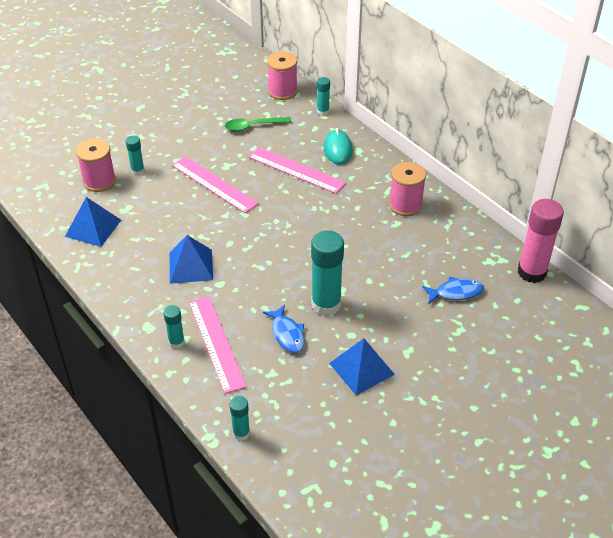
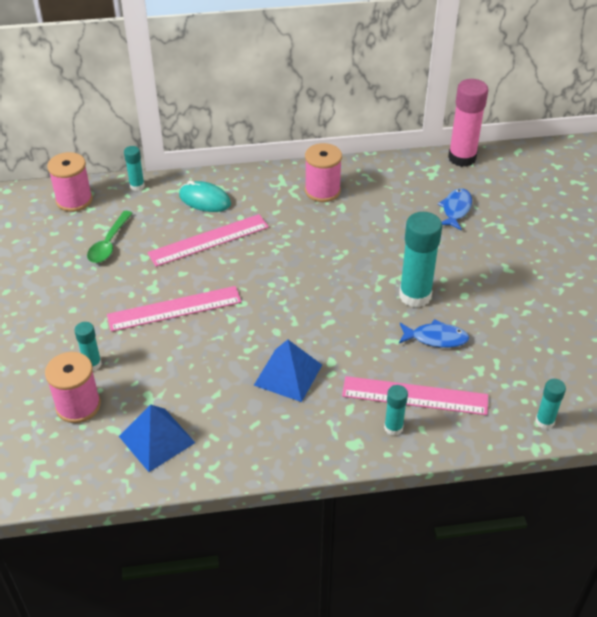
camera: 60 degrees left, 0 degrees up
blue pyramid [329,338,395,395] -> none

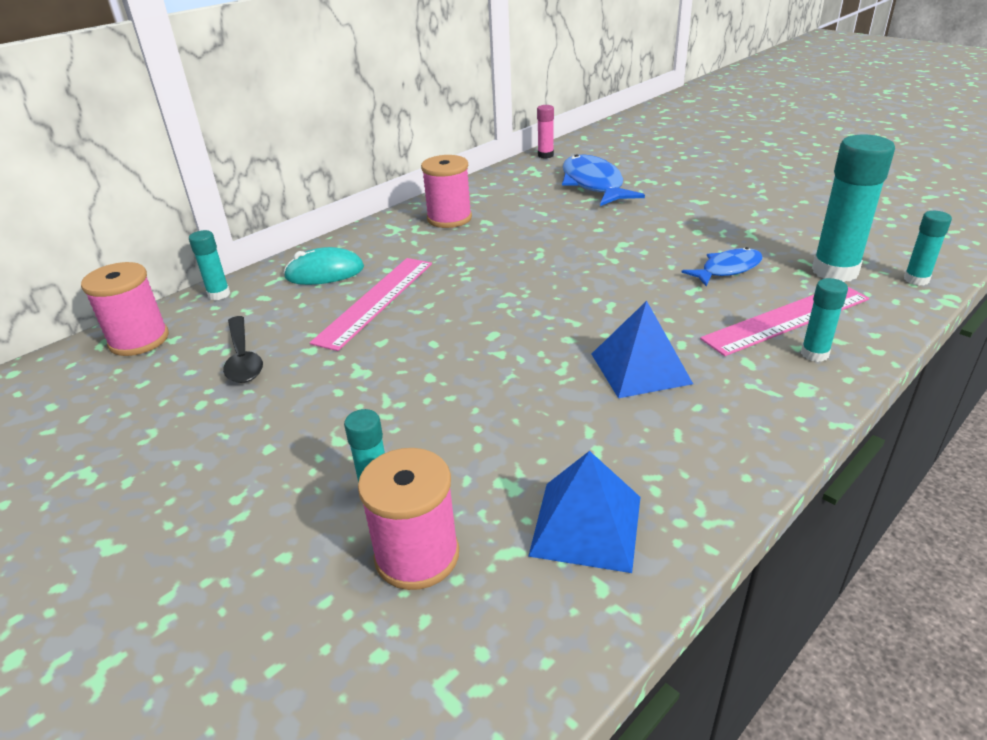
camera: 35 degrees left, 10 degrees down
green spoon [87,211,133,263] -> black spoon [223,316,263,383]
pink ruler [107,286,242,332] -> none
turquoise glue stick [399,212,442,308] -> turquoise glue stick moved to [812,134,895,282]
blue fish [438,188,472,230] -> blue fish [562,154,645,206], size x1.67
pink glue stick [448,79,488,167] -> pink glue stick [537,105,554,159], size x0.52

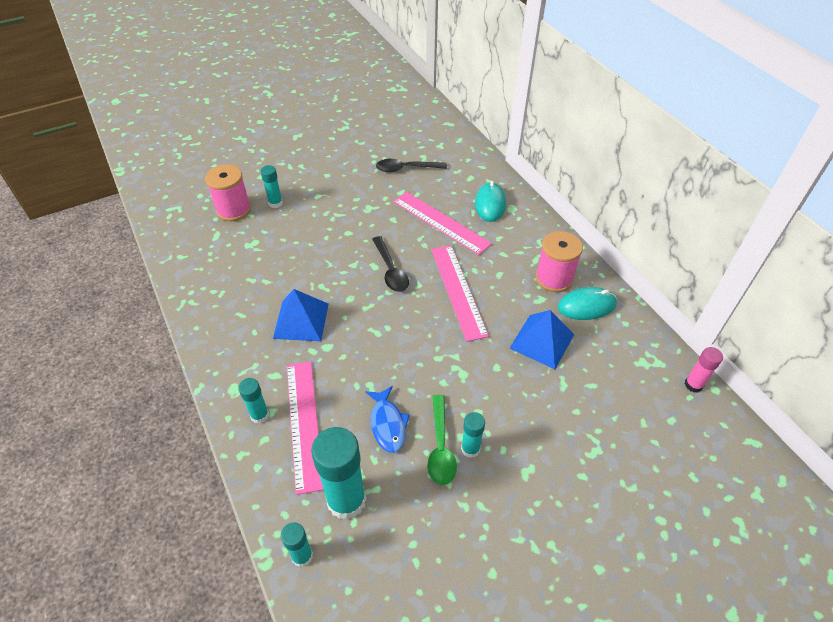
camera: 105 degrees right, 15 degrees up
pink spool [81,262,169,356] -> none
turquoise glue stick [189,230,230,300] -> turquoise glue stick moved to [461,412,485,458]
blue pyramid [528,451,641,573] -> blue pyramid moved to [509,310,574,369]
blue fish [562,154,645,206] -> none
none -> black spoon [372,236,409,292]
none -> green spoon [427,395,457,485]
none -> pink ruler [431,245,489,342]
none -> turquoise mouse [558,287,617,320]

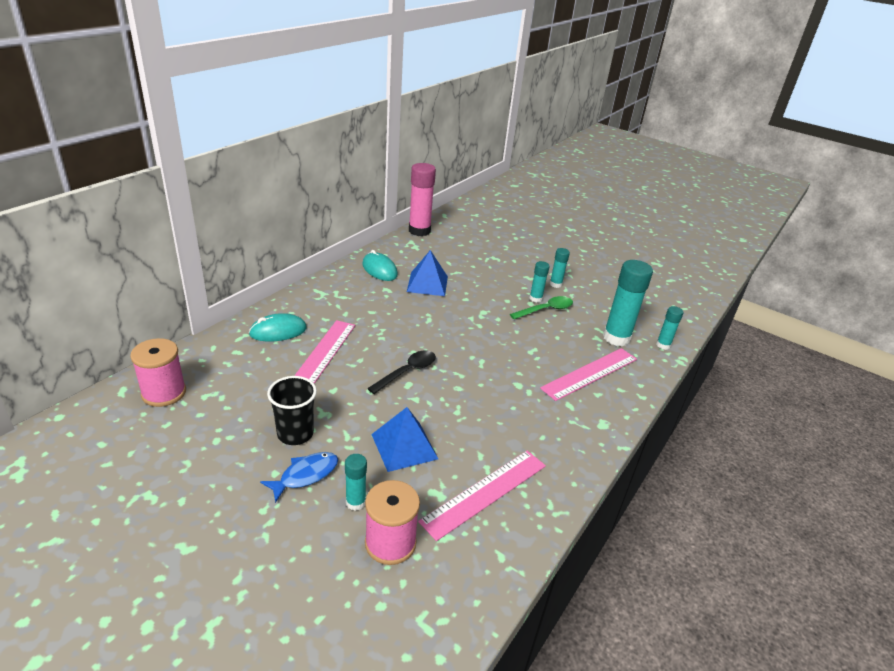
camera: 120 degrees left, 15 degrees down
turquoise glue stick [238,378,269,424] -> turquoise glue stick moved to [550,248,570,288]
blue pyramid [273,289,329,341] -> blue pyramid moved to [371,407,438,472]
blue fish [365,386,410,453] -> blue fish moved to [260,452,338,503]
black spoon [376,159,447,172] -> none
pink ruler [431,245,489,342] -> pink ruler moved to [418,450,546,541]
pink spool [535,231,583,292] -> pink spool moved to [130,338,186,407]
pink glue stick [685,347,723,393] -> pink glue stick [409,163,436,236], size x1.94
none -> black cup [267,376,317,445]

